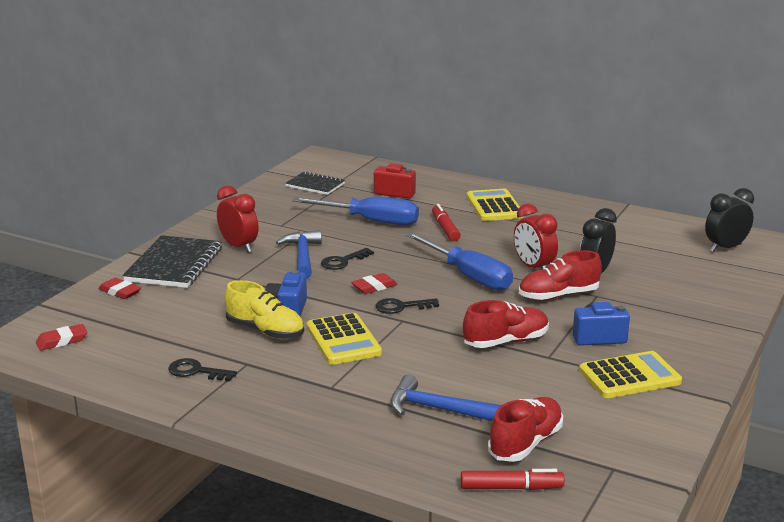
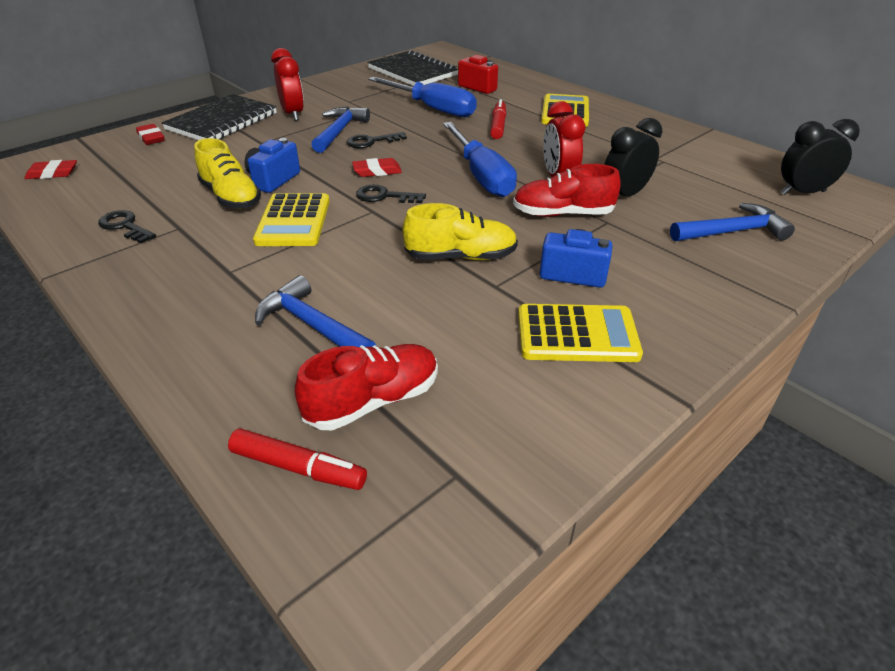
camera: 20 degrees right, 15 degrees up
black notebook [285,171,345,195] -> black notebook [368,50,458,86], size x1.65
red shoe [463,300,549,348] -> yellow shoe [403,203,518,260]
none -> blue hammer [670,203,795,241]

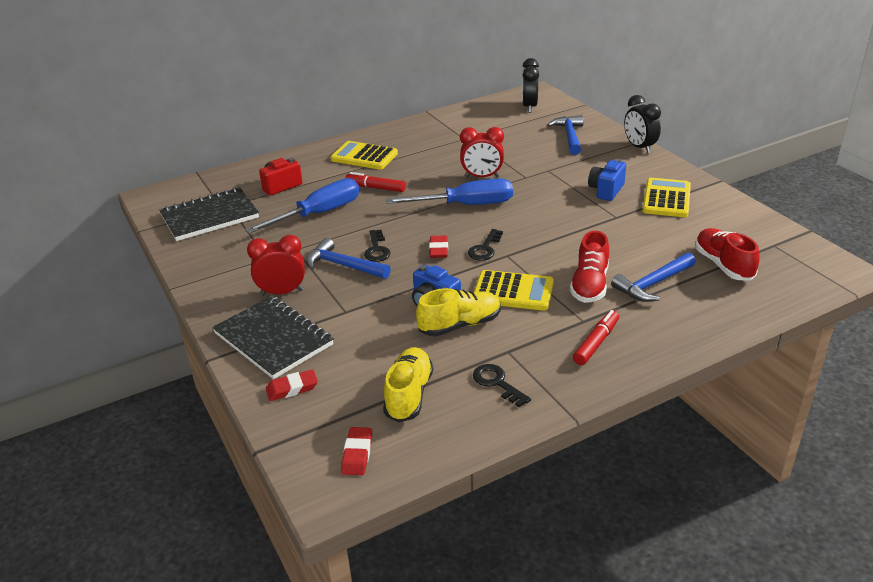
camera: 75 degrees left, 5 degrees down
black key [98,210,156,243] -> black key turned 90 degrees clockwise [473,364,531,407]
red marker [228,428,367,490] -> red marker moved to [573,310,619,365]
yellow shoe [403,203,518,260] -> yellow shoe moved to [383,347,433,423]
red shoe [513,164,621,217] -> red shoe moved to [570,231,609,303]
black clock [604,118,662,196] -> black clock moved to [624,95,661,153]

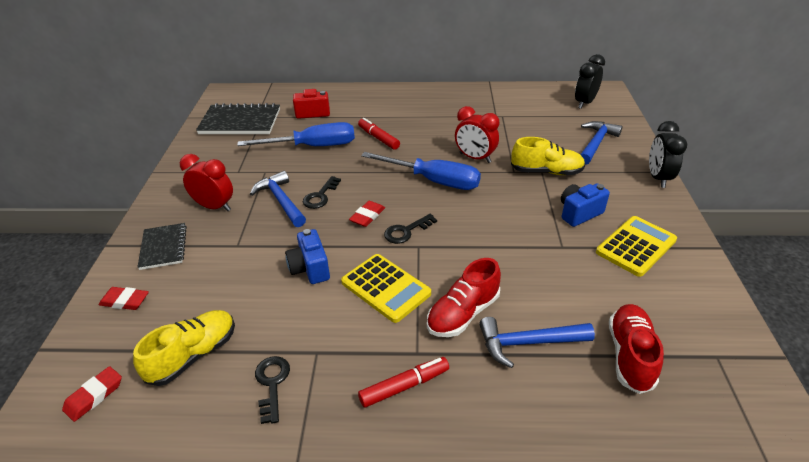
camera: 30 degrees right, 5 degrees up
black notebook [212,296,334,379] -> black notebook [137,223,187,270], size x0.60
yellow calculator [331,141,398,170] -> none
yellow shoe [416,288,501,336] -> yellow shoe moved to [511,137,585,175]

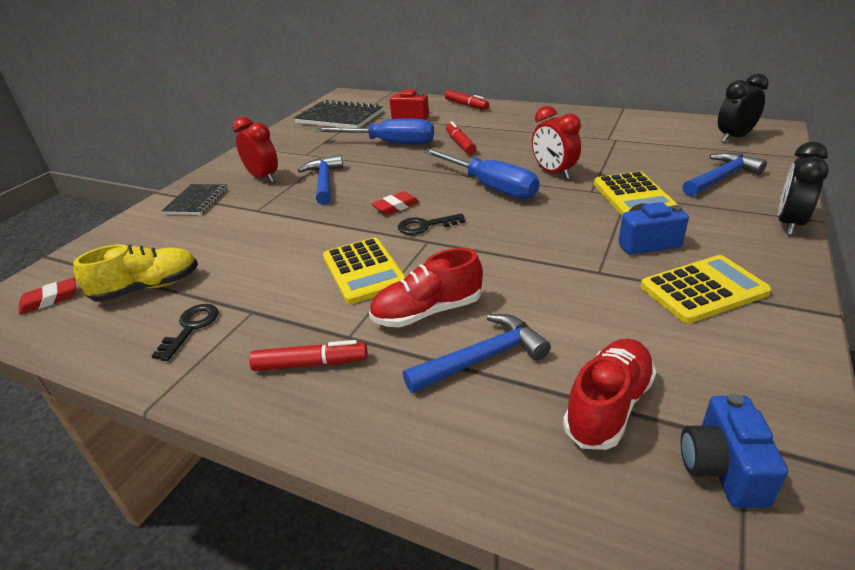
camera: 25 degrees right, 5 degrees down
red eraser [99,287,149,310] -> none
blue camera [285,229,330,284] -> blue camera moved to [681,393,788,508]
black key [303,176,341,209] -> none
blue hammer [479,317,595,368] -> blue hammer turned 135 degrees clockwise [403,314,551,393]
yellow shoe [511,137,585,175] -> yellow calculator [594,171,678,216]
none -> red marker [445,90,489,110]

